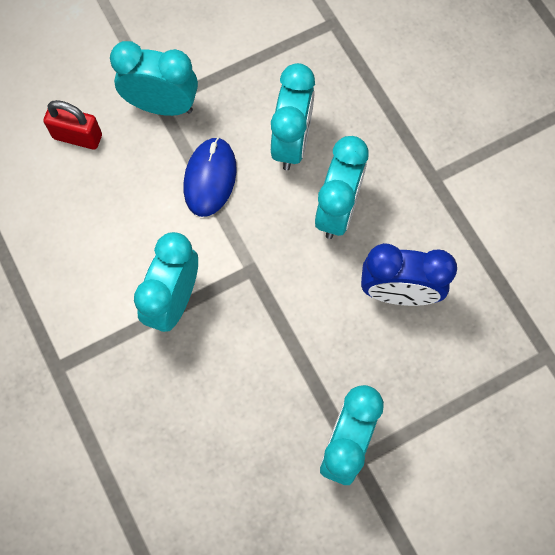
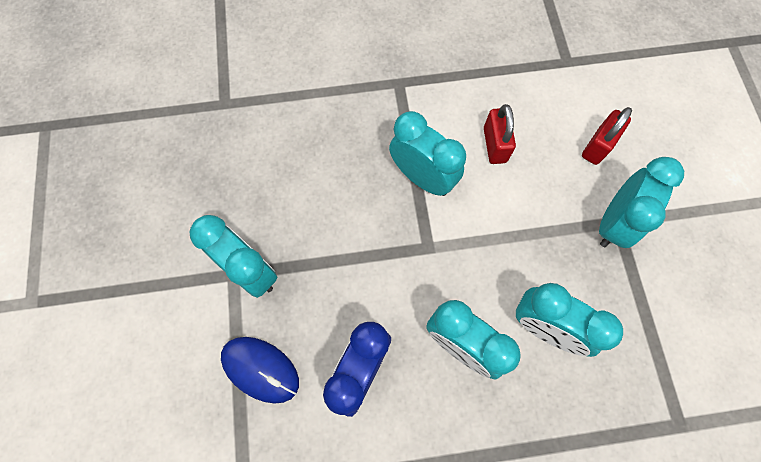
camera: 110 degrees right, 0 degrees up
blue mouse [184,137,236,217] -> blue mouse moved to [221,337,299,404]
none -> red padlock [484,104,516,164]

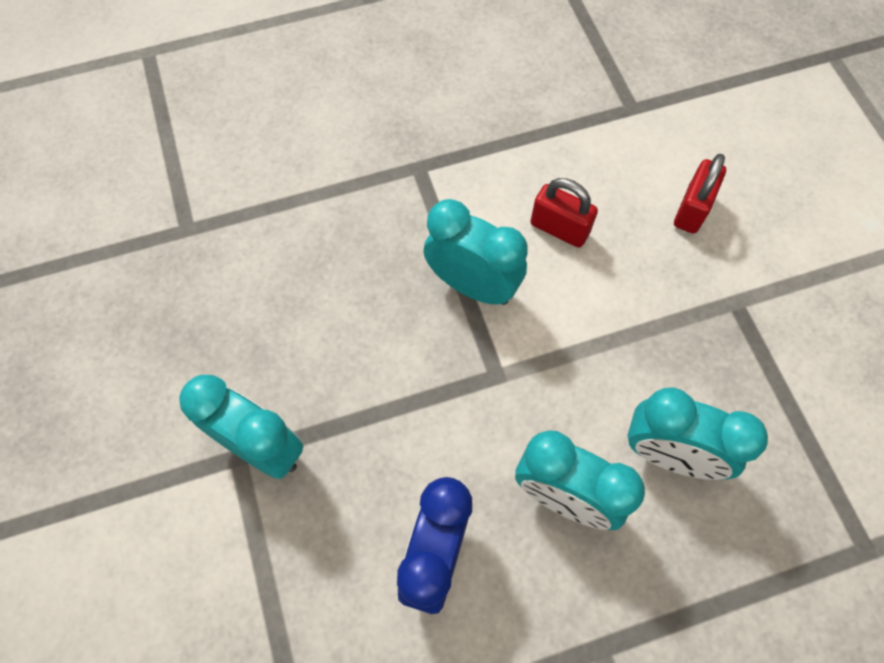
camera: 10 degrees left, 5 degrees down
blue mouse [221,337,299,404] -> none
red padlock [484,104,516,164] -> red padlock turned 45 degrees counterclockwise [530,178,598,248]
turquoise clock [599,157,684,248] -> none

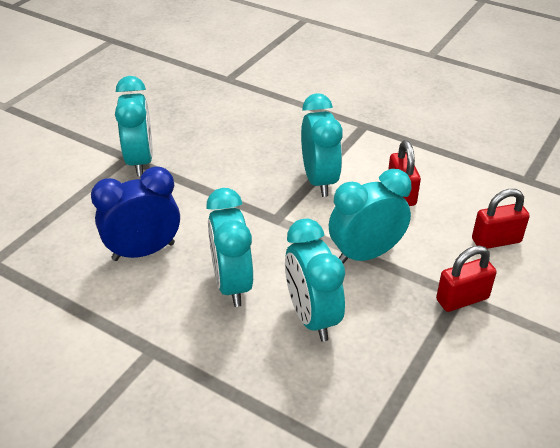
camera: 50 degrees right, 25 degrees down
none -> turquoise clock [329,169,411,264]
none -> red padlock [436,246,497,312]

